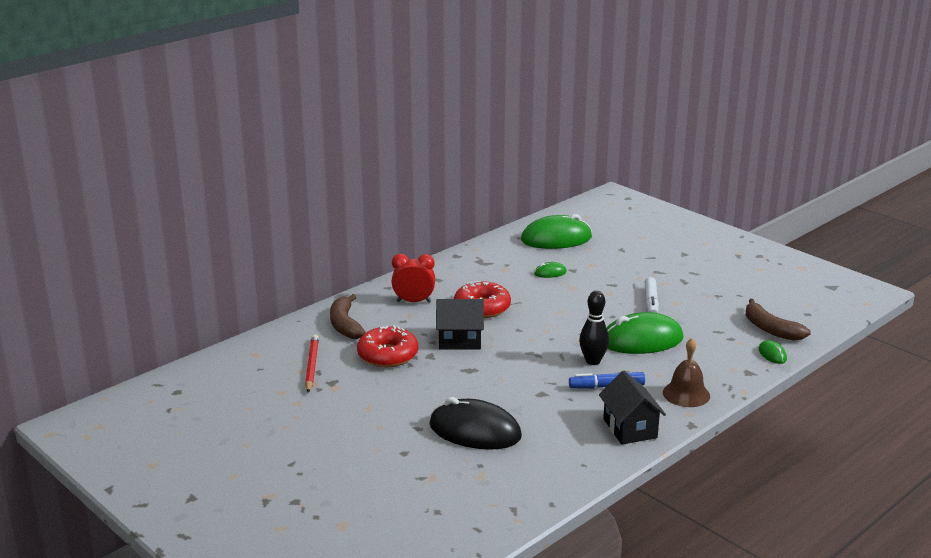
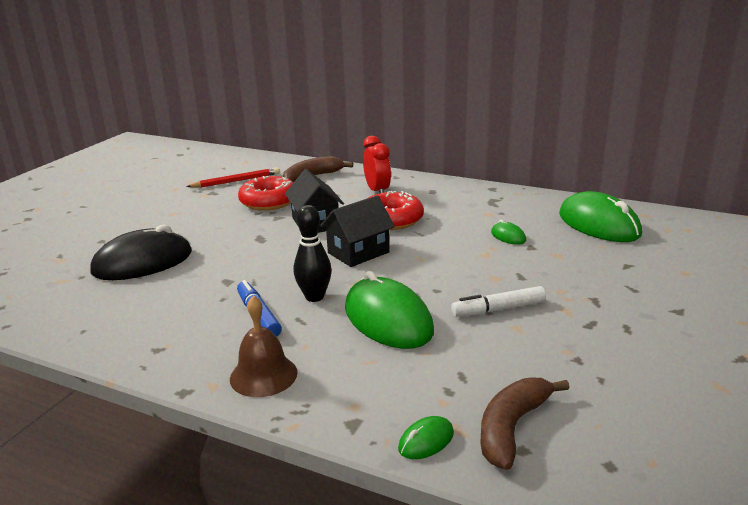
camera: 70 degrees right, 0 degrees up
black mouse [429,397,522,450] -> black mouse turned 60 degrees clockwise [90,225,192,280]
black house [599,371,666,445] -> black house moved to [320,195,395,267]

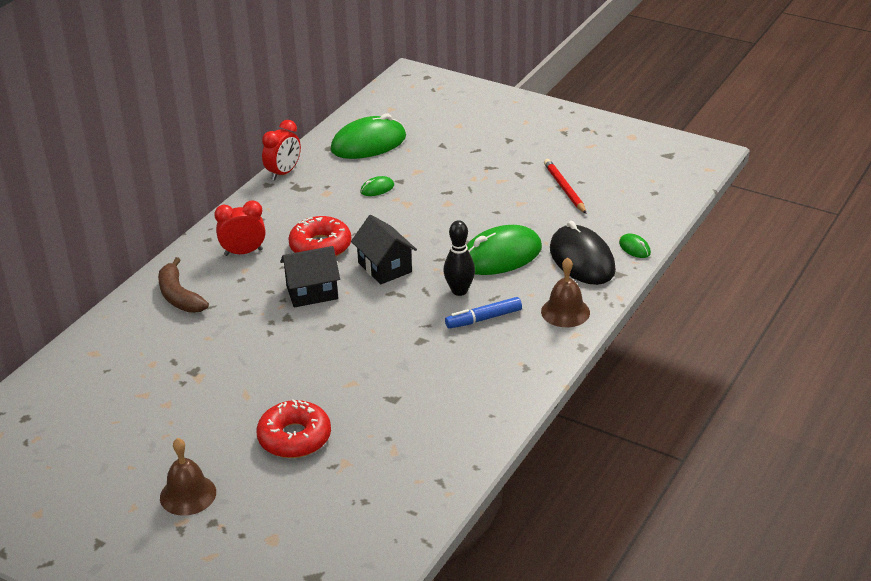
camera: 85 degrees left, 10 degrees up
black mouse [90,225,192,280] -> black mouse moved to [550,221,616,285]
red pencil [186,167,279,188] -> red pencil moved to [544,159,587,214]
red donut [238,176,294,211] -> red donut moved to [257,399,331,458]
white marker [451,286,546,317] -> none
brown banana [480,377,569,470] -> none
none -> brown bell [160,438,216,516]
none -> red clock [262,120,301,181]

